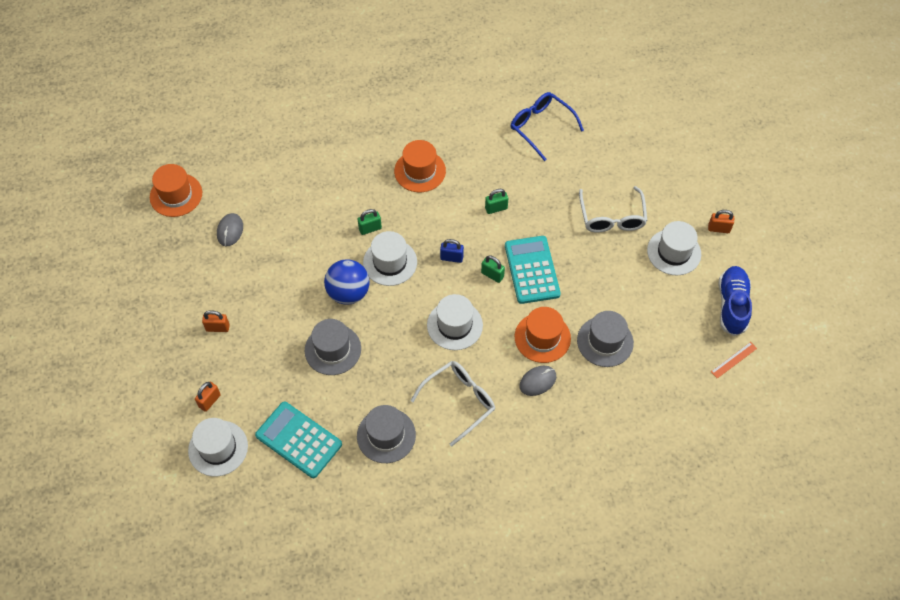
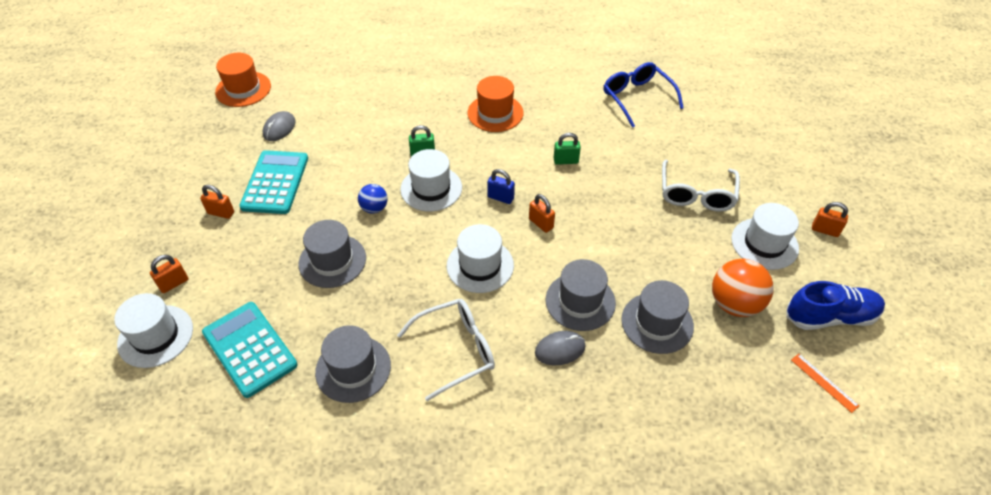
camera: 15 degrees right, 10 degrees down
blue ball [324,259,369,305] -> blue ball [358,184,388,214], size x0.57
green padlock [481,255,505,283] -> orange padlock [529,194,555,233]
turquoise calculator [505,236,561,304] -> turquoise calculator moved to [239,150,308,214]
orange hat [515,307,571,363] -> grey hat [546,259,616,331]
orange ruler [711,342,757,378] -> orange ruler turned 75 degrees clockwise [791,354,860,413]
blue shoe [718,266,752,336] -> blue shoe turned 60 degrees clockwise [786,281,885,330]
none -> orange ball [712,259,774,317]

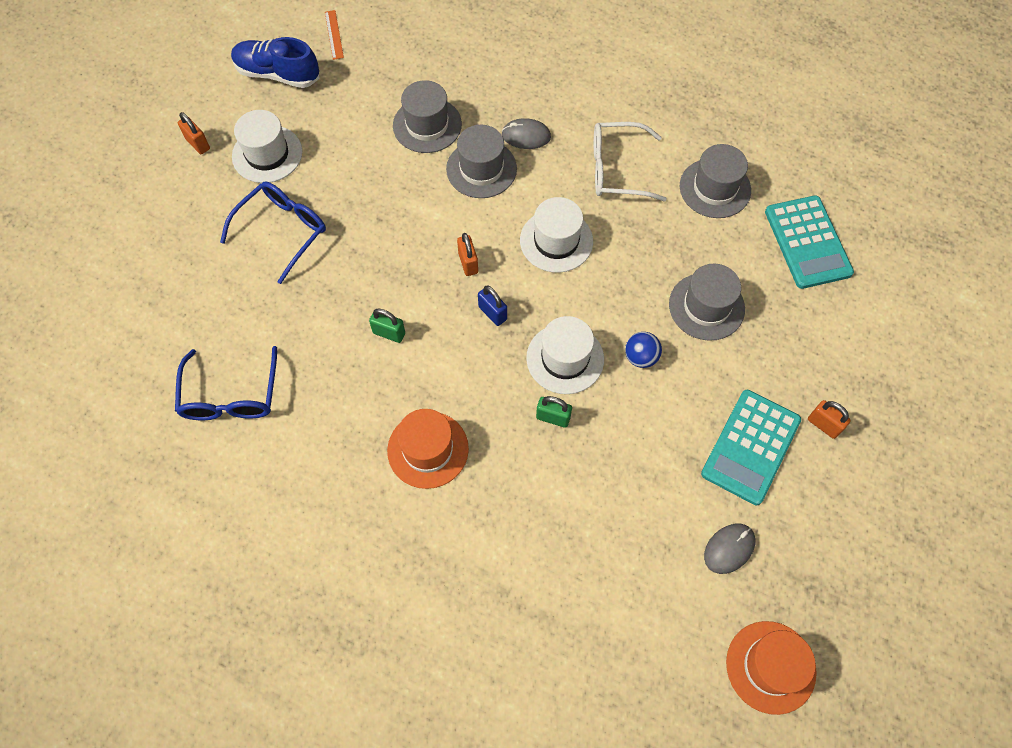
camera: 155 degrees left, 15 degrees up
white hat [114,293,193,368] -> none
orange padlock [150,255,188,293] -> none
white glasses [662,160,740,212] -> blue glasses [220,182,326,284]
orange ball [712,259,774,317] -> none

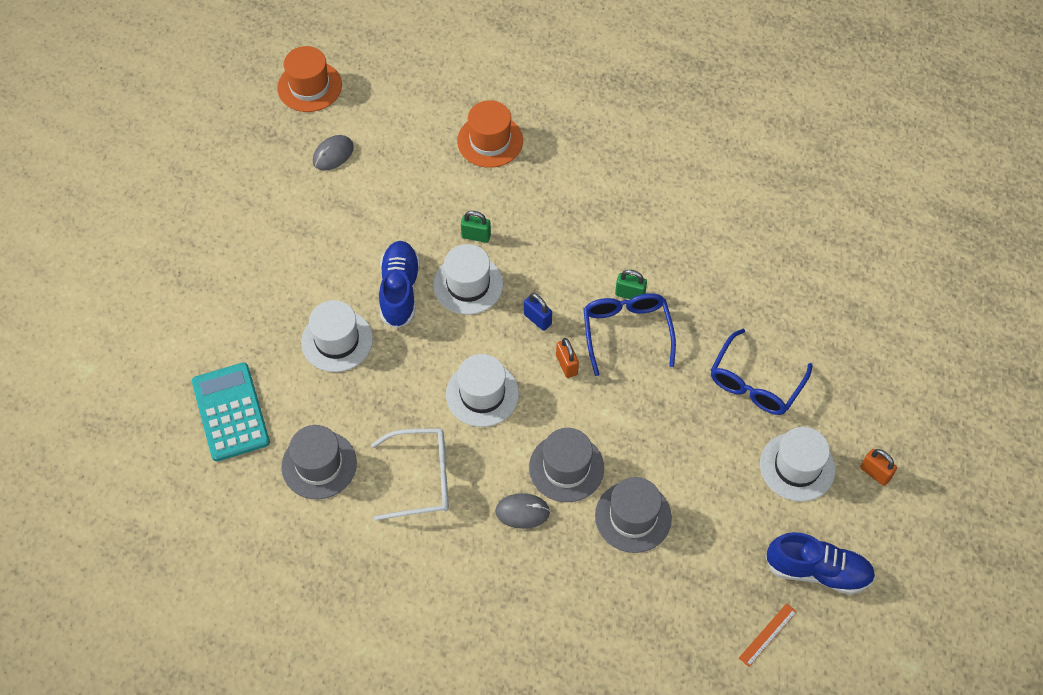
camera: 175 degrees right, 5 degrees down
blue glasses [175,346,277,420] -> blue glasses moved to [583,293,676,376]
orange ruler [325,10,344,60] -> orange ruler turned 60 degrees clockwise [739,603,797,667]
orange hat [387,409,469,489] -> orange hat moved to [457,100,523,168]
blue ball [625,332,662,368] -> blue shoe [379,241,420,329]
grey hat [669,264,745,341] -> white hat [301,300,373,372]
turquoise calculator [701,390,801,505] -> none
orange padlock [808,400,851,439] -> none

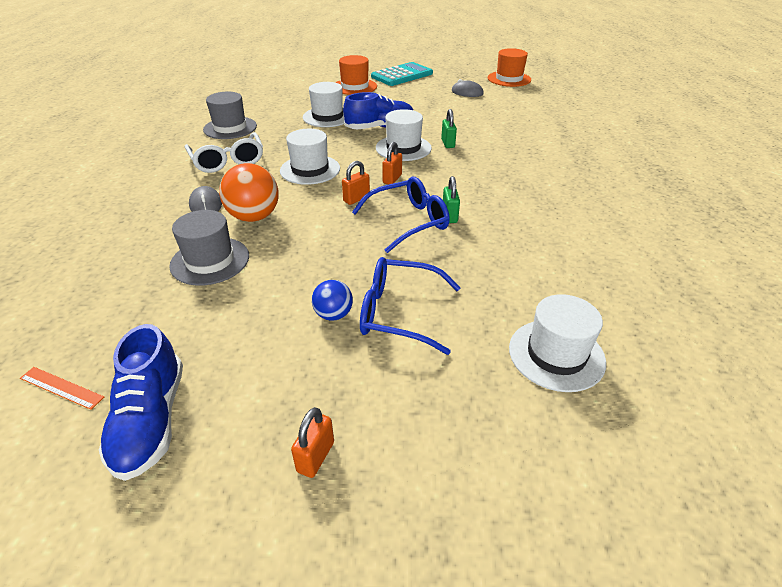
camera: 70 degrees right, 20 degrees down
turquoise calculator [192,362,270,462] -> turquoise calculator moved to [371,62,433,86]
orange hat [457,100,523,168] -> orange hat moved to [335,55,377,95]
blue padlock [524,293,552,331] -> orange padlock [382,142,402,184]
grey hat [529,428,604,502] -> orange ball [219,163,279,222]
white hat [760,427,835,502] -> white hat moved to [509,294,606,392]
none -> blue ball [312,280,353,321]

